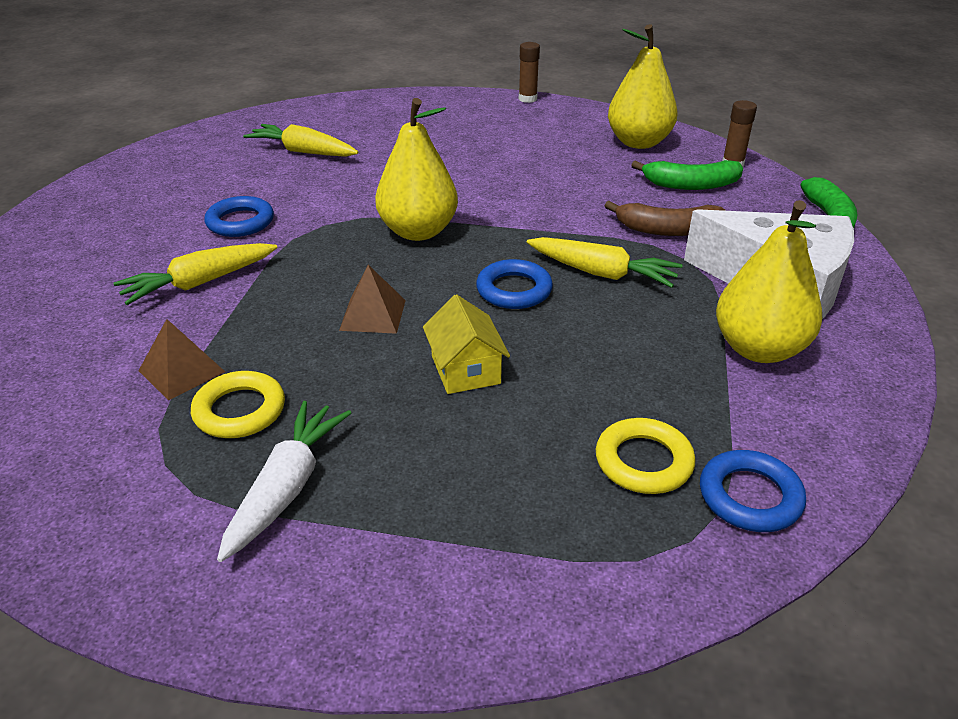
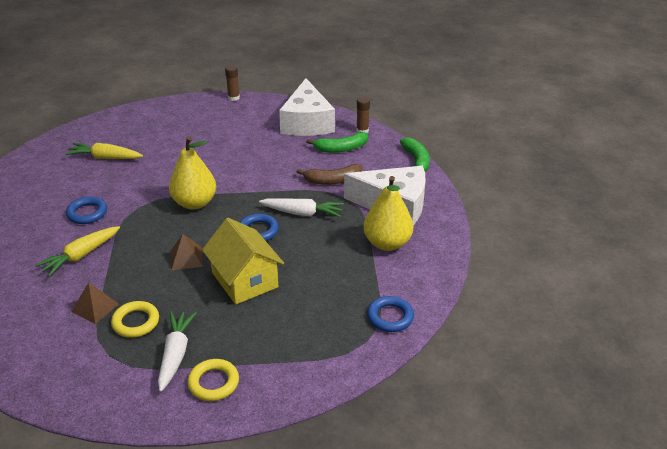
camera: 15 degrees left, 0 degrees up
yellow house [423,294,510,394] -> yellow house [202,218,284,305], size x1.68
yellow carrot [527,237,683,288] -> white carrot [259,198,344,217]
yellow ring [596,418,695,494] -> yellow ring moved to [187,359,239,401]
yellow pear [608,24,677,149] -> white cheese [279,78,335,136]

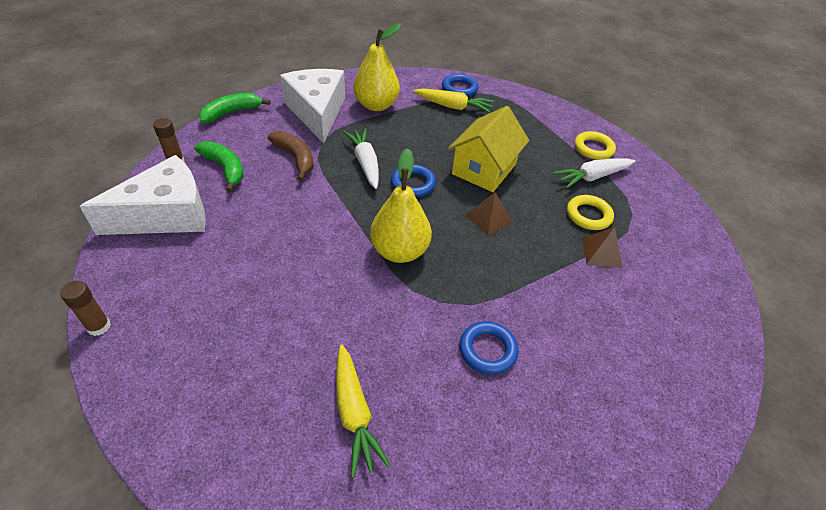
camera: 120 degrees left, 10 degrees up
yellow carrot [35,226,120,277] -> yellow carrot moved to [413,88,494,113]

